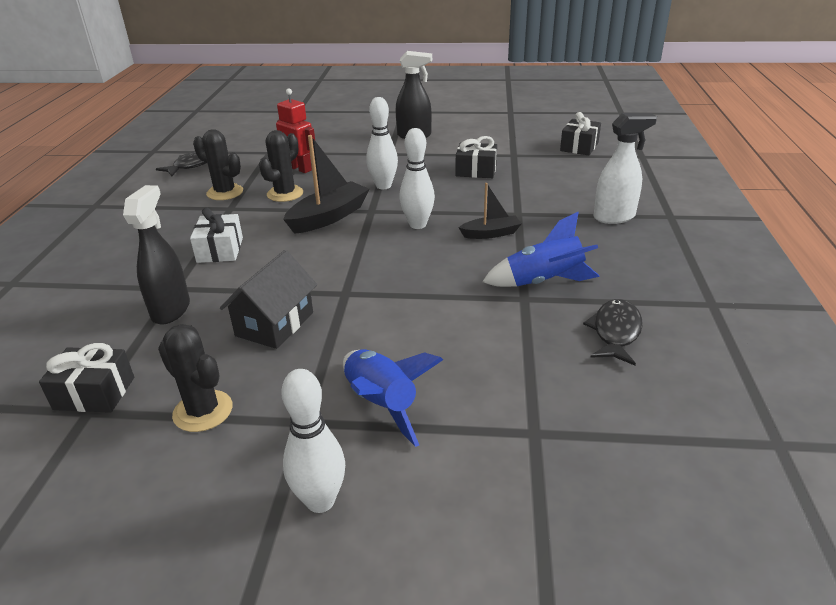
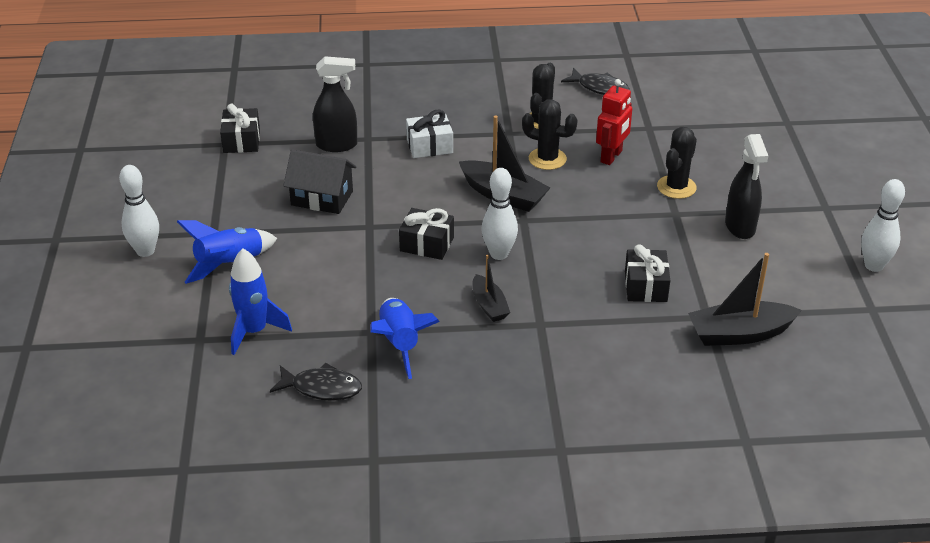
camera: 80 degrees right, 5 degrees up
black cactus [158,324,232,432] -> black cactus moved to [657,127,697,199]
white bowling pin [366,97,398,189] -> white bowling pin moved to [861,179,905,272]
black gift [560,112,601,155] -> black gift moved to [399,208,454,260]
white spray bottle [594,113,657,224] -> none
none -> blue rocket [229,248,292,355]
none -> black boat [688,253,802,346]

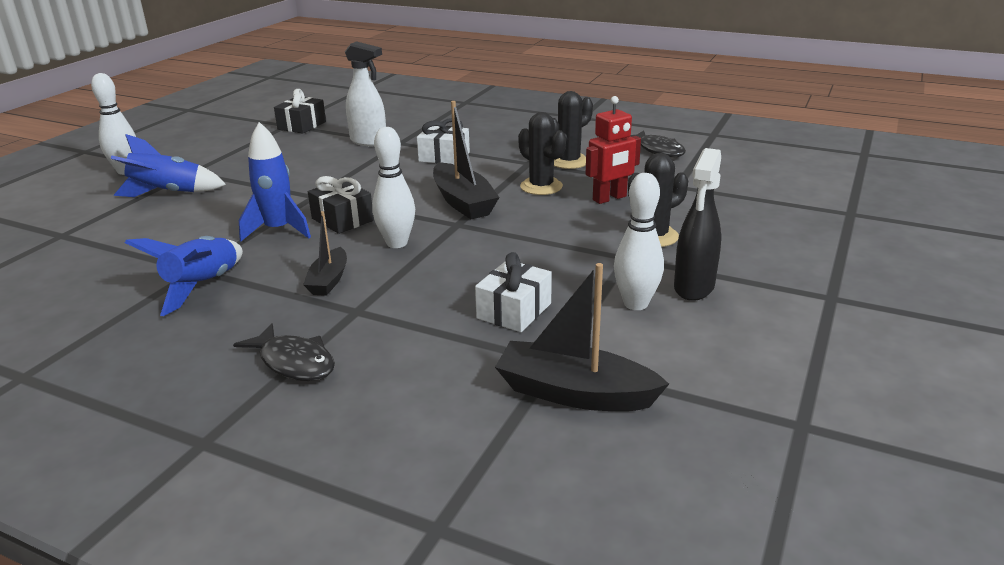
camera: 30 degrees right, 10 degrees down
blue rocket [229,248,292,355] -> blue rocket moved to [239,122,311,241]
black fish [270,363,362,401] -> black fish moved to [233,323,335,381]
black house [283,149,356,214] -> none
black spray bottle [313,56,357,152] -> white spray bottle [345,41,386,146]
black gift [625,245,670,302] -> white gift [475,252,552,332]
white bowling pin [861,179,905,272] -> white bowling pin moved to [614,173,664,310]

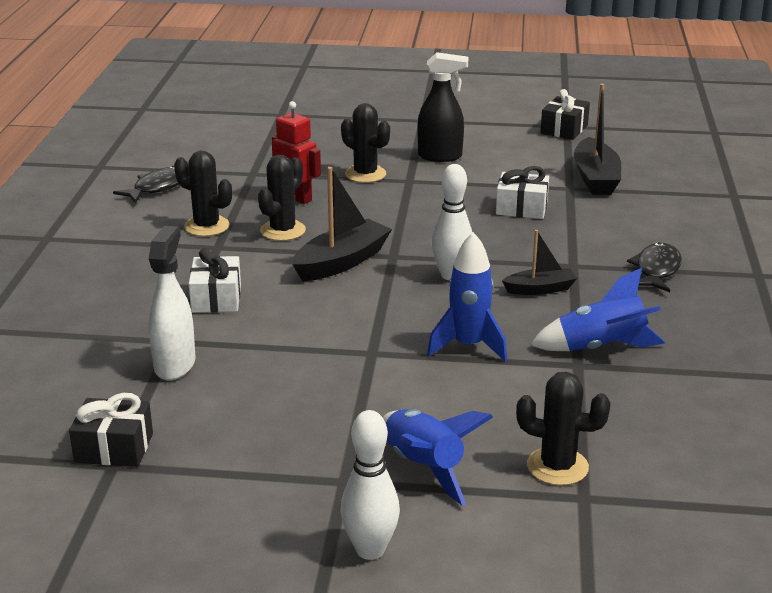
camera: 110 degrees left, 0 degrees up
black gift [308,176,374,234] -> black gift moved to [541,89,590,140]
white bowling pin [614,173,664,310] -> none
none -> black cactus [516,372,611,486]

